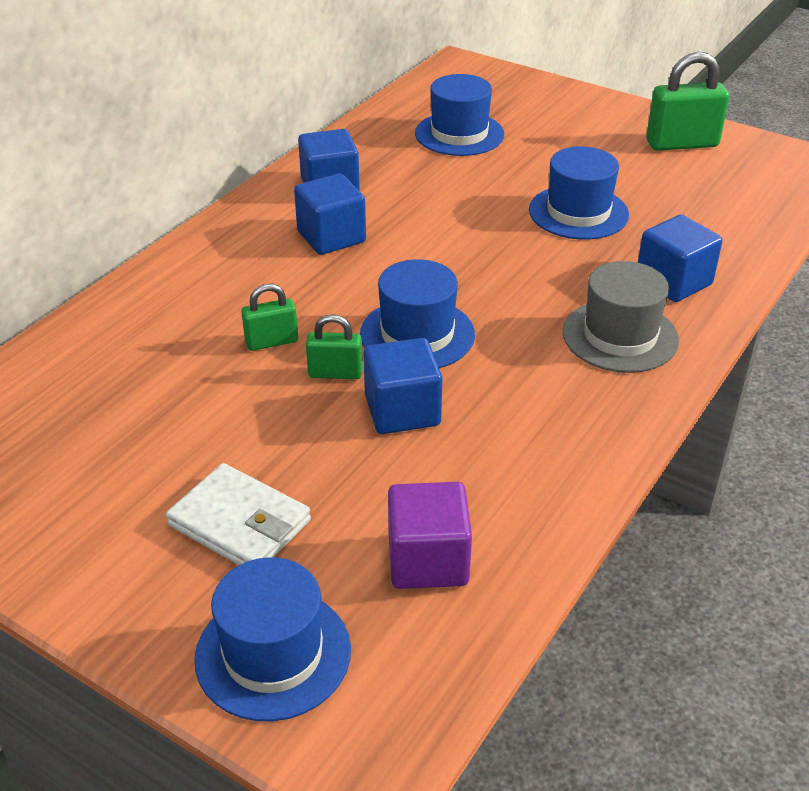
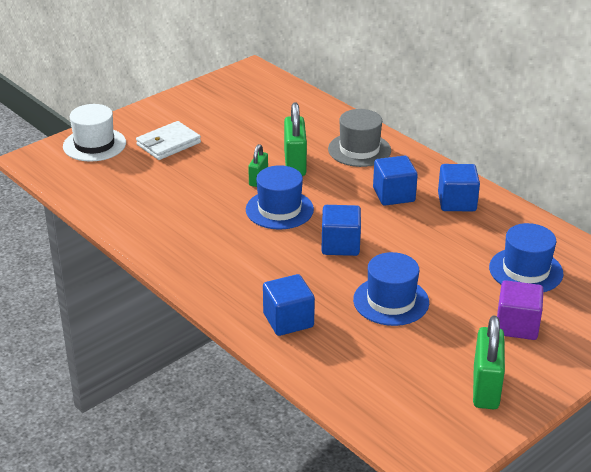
camera: 105 degrees right, 5 degrees down
blue hat [195,557,351,721] -> white hat [63,104,126,162]
green padlock [241,284,298,351] -> green padlock [284,103,307,176], size x1.74
blue cube [364,338,443,434] -> blue cube moved to [321,205,361,256]
purple cube [388,482,472,589] -> purple cube moved to [497,280,544,340]
grey hat [563,261,679,373] -> grey hat moved to [328,109,391,167]

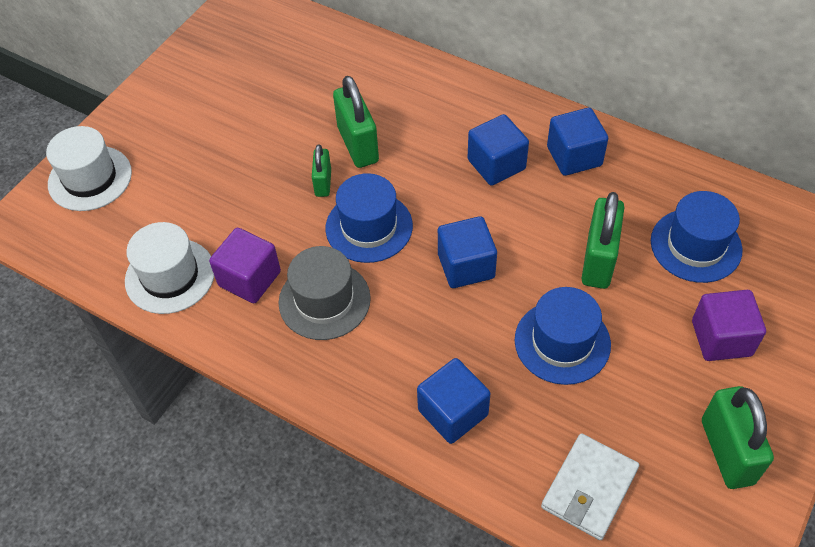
camera: 15 degrees left, 20 degrees up
white wallet [136,121,201,160] -> white wallet moved to [541,433,639,540]
grey hat [328,109,391,167] -> grey hat moved to [279,246,371,340]
none -> white hat [125,222,214,314]
none -> purple cube [209,228,281,303]
none -> green padlock [581,192,624,289]

